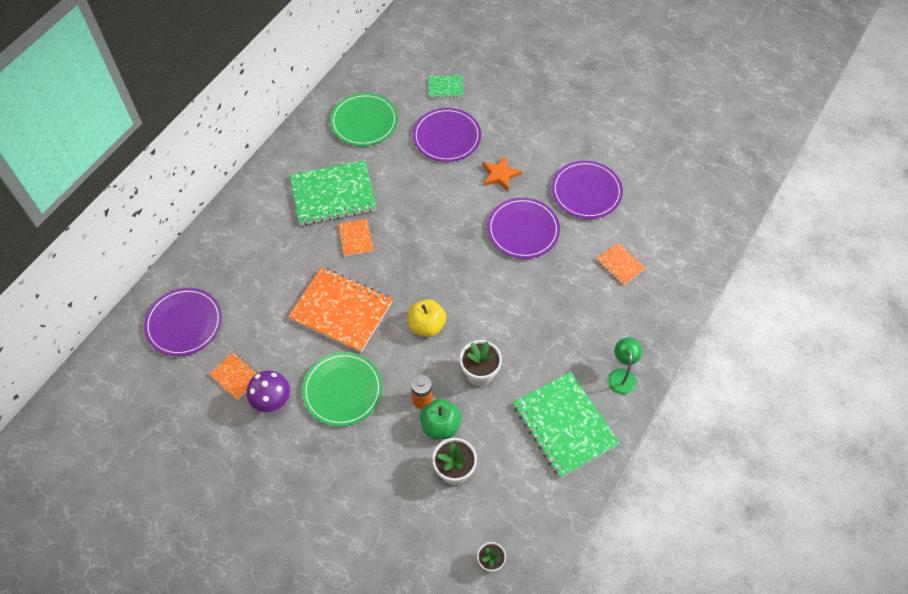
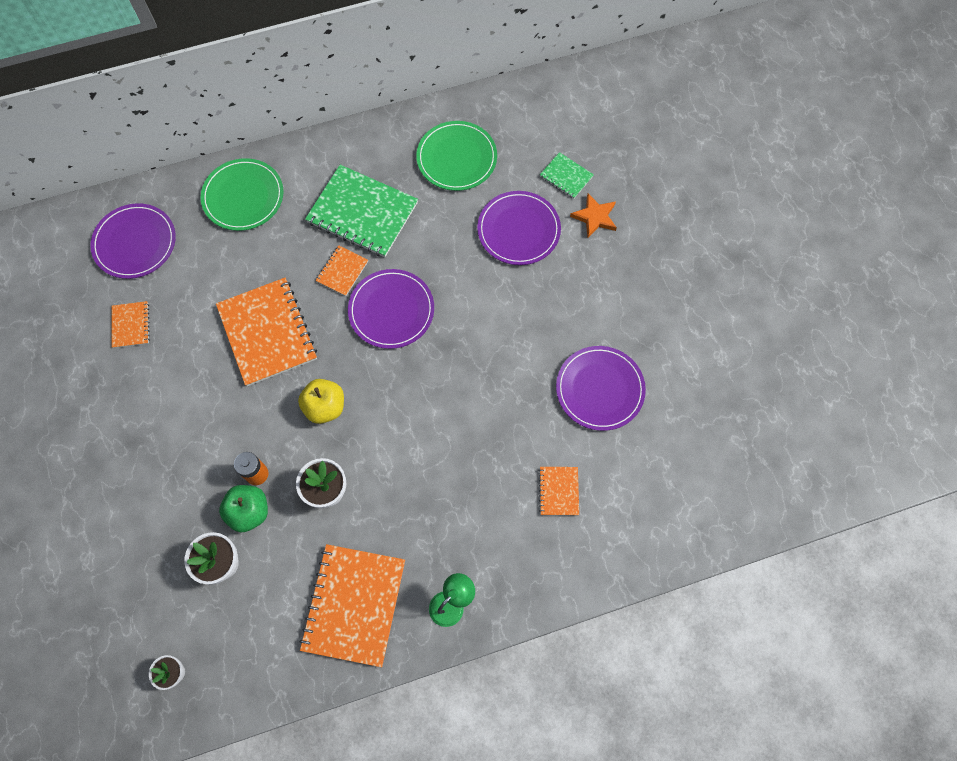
camera: 40 degrees right, 10 degrees up
purple mushroom [247,370,290,412] -> none
green plate [302,352,382,426] -> green plate moved to [201,158,284,231]
orange star [482,156,522,191] -> orange star moved to [570,194,617,238]
purple plate [487,197,560,259] -> purple plate moved to [348,269,434,349]
green notebook [513,372,620,478] -> orange notebook [300,544,405,667]

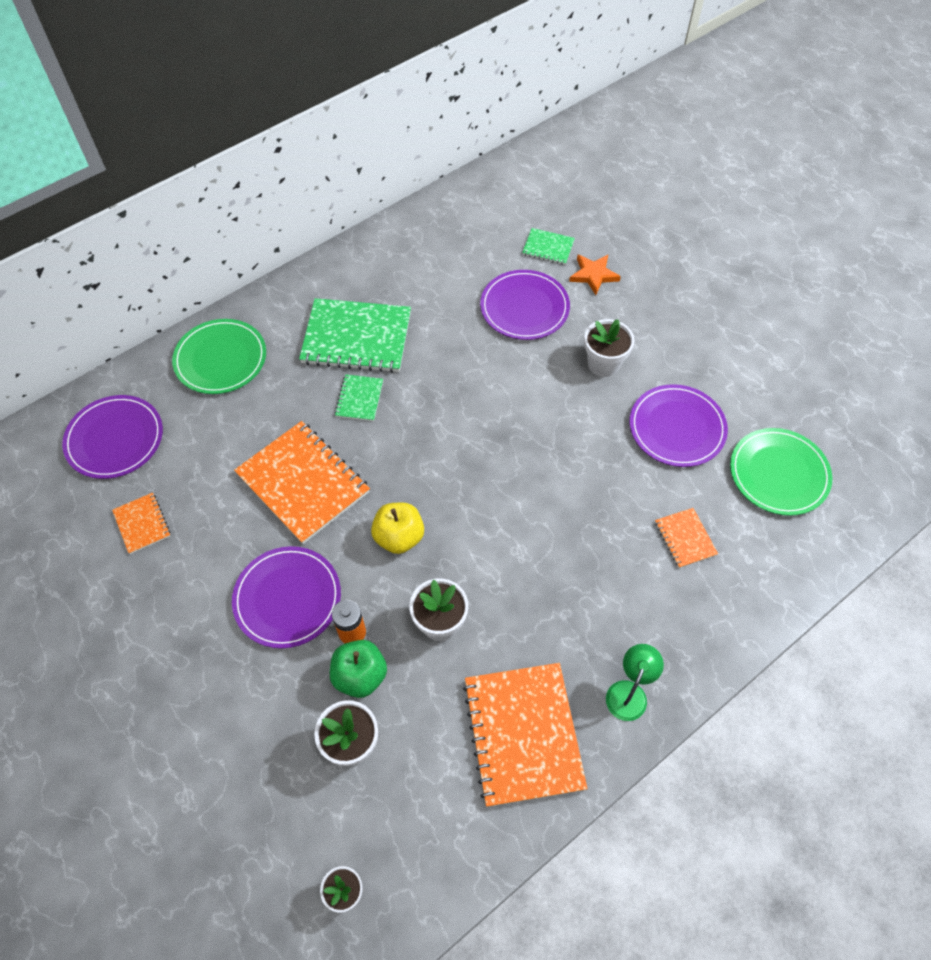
camera: 20 degrees left, 10 degrees down
orange notebook [316,245,368,296] -> green notebook [335,374,383,421]
purple plate [348,269,434,349] -> purple plate moved to [232,546,341,648]
green plate [416,121,497,191] -> green plate moved to [730,428,832,516]
none -> white flower pot [584,319,634,377]

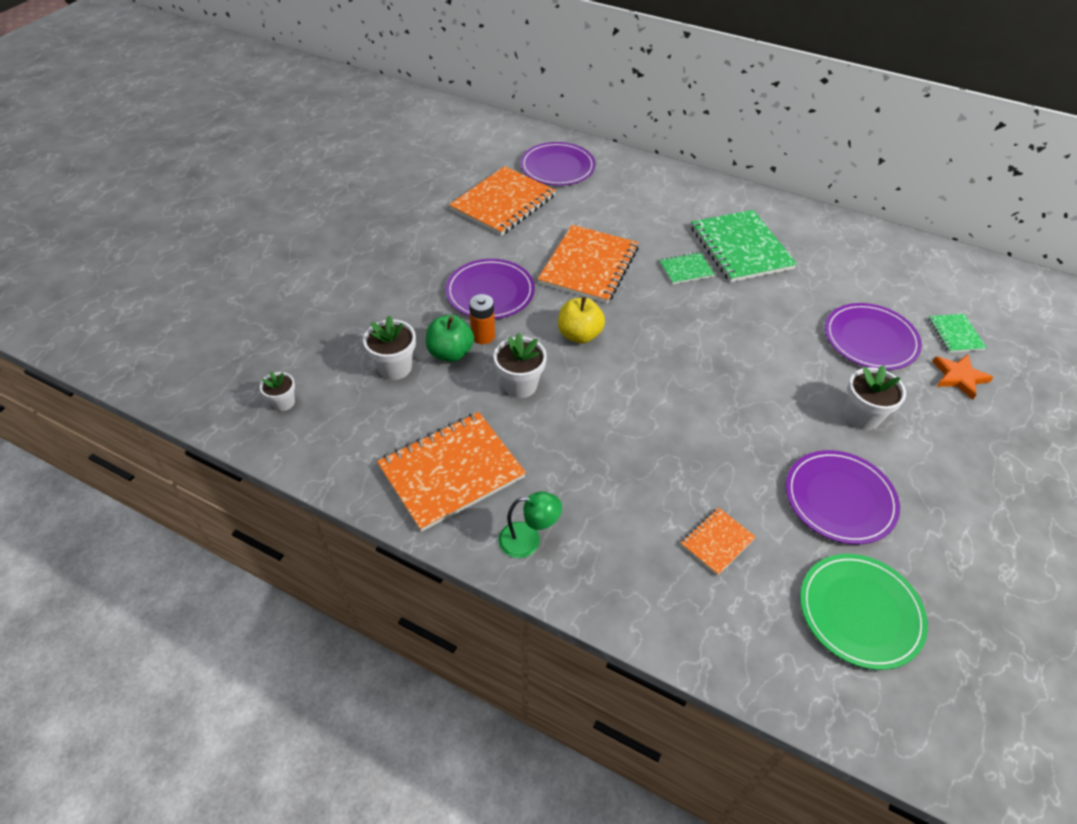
camera: 65 degrees right, 10 degrees down
orange notebook [112,493,171,554] -> orange notebook [449,166,556,236], size x2.07
green plate [172,319,266,394] -> none

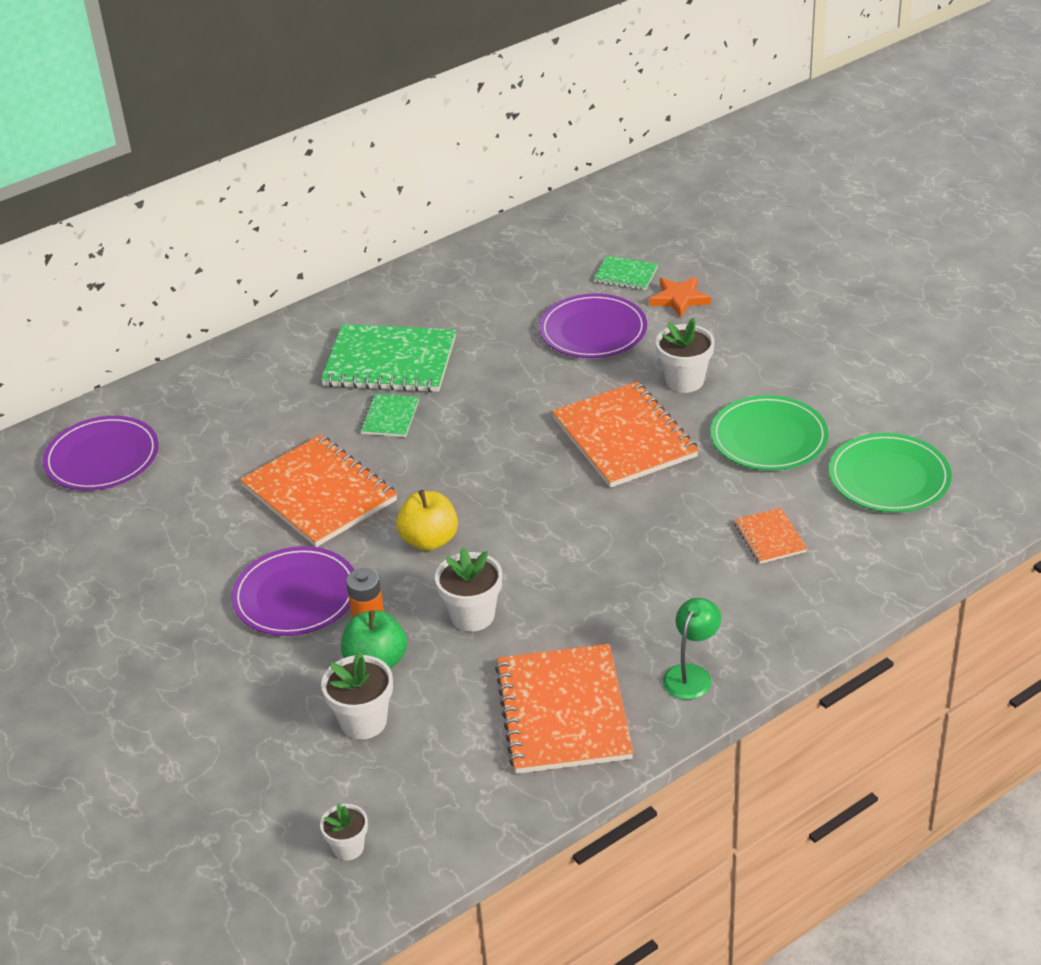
camera: 60 degrees left, 10 degrees down
orange notebook [449,166,556,236] -> orange notebook moved to [552,381,699,488]
purple plate [786,450,900,544] -> green plate [710,395,829,471]

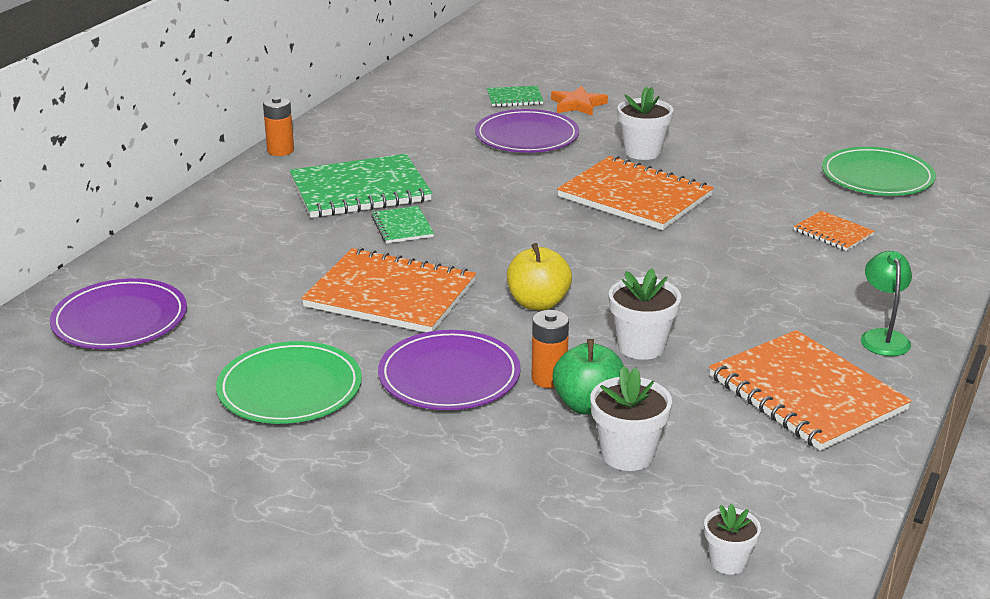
camera: 30 degrees left, 10 degrees down
green plate [710,395,829,471] -> green plate moved to [216,341,362,424]
none -> orange battery [263,96,294,156]

